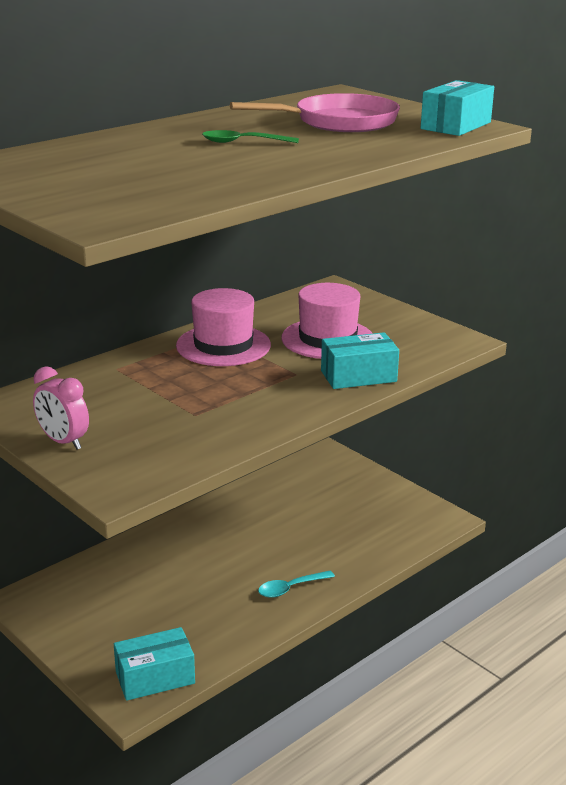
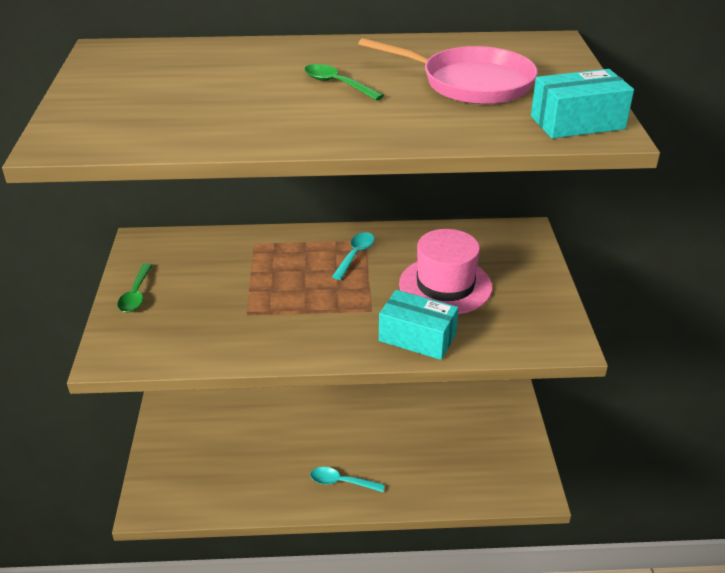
camera: 40 degrees right, 10 degrees up
pink clock [33,366,89,450] -> green spoon [117,263,153,312]
turquoise box [114,627,195,701] -> none
pink hat [176,288,271,366] -> turquoise spoon [332,232,375,280]

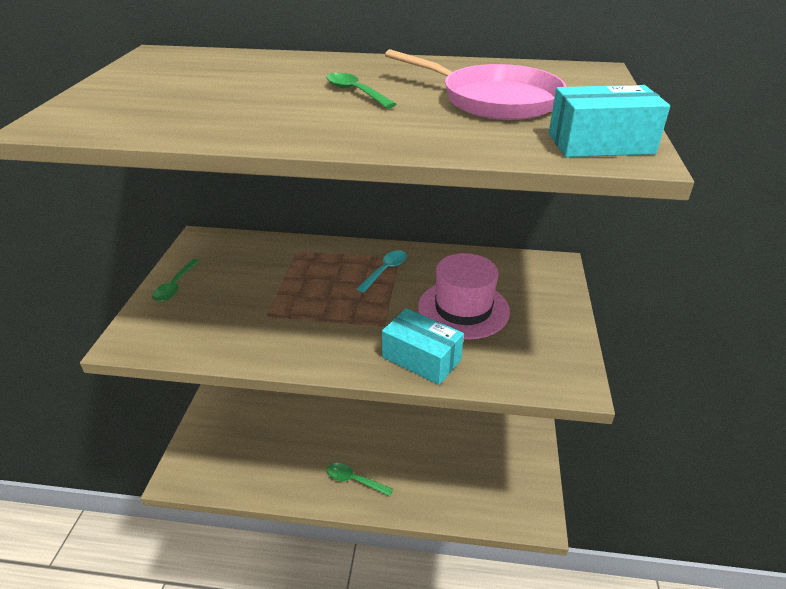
camera: 10 degrees right, 0 degrees up
turquoise spoon [310,467,385,492] -> green spoon [327,463,393,496]

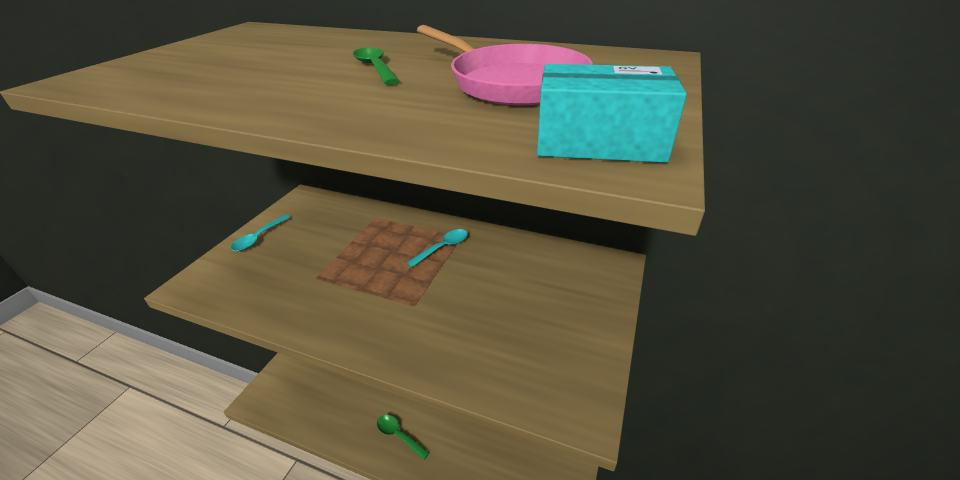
camera: 15 degrees right, 0 degrees up
green spoon [152,259,200,302] -> turquoise spoon [231,215,291,251]
turquoise box [382,308,464,385] -> none
pink hat [418,253,510,340] -> none

